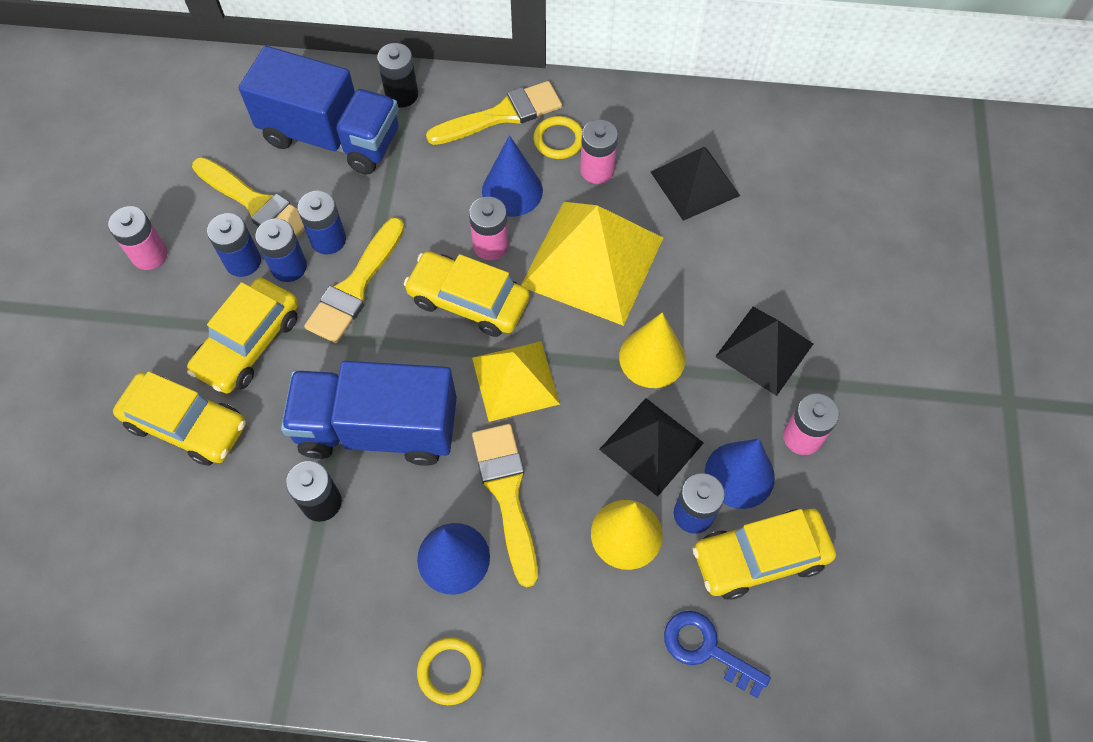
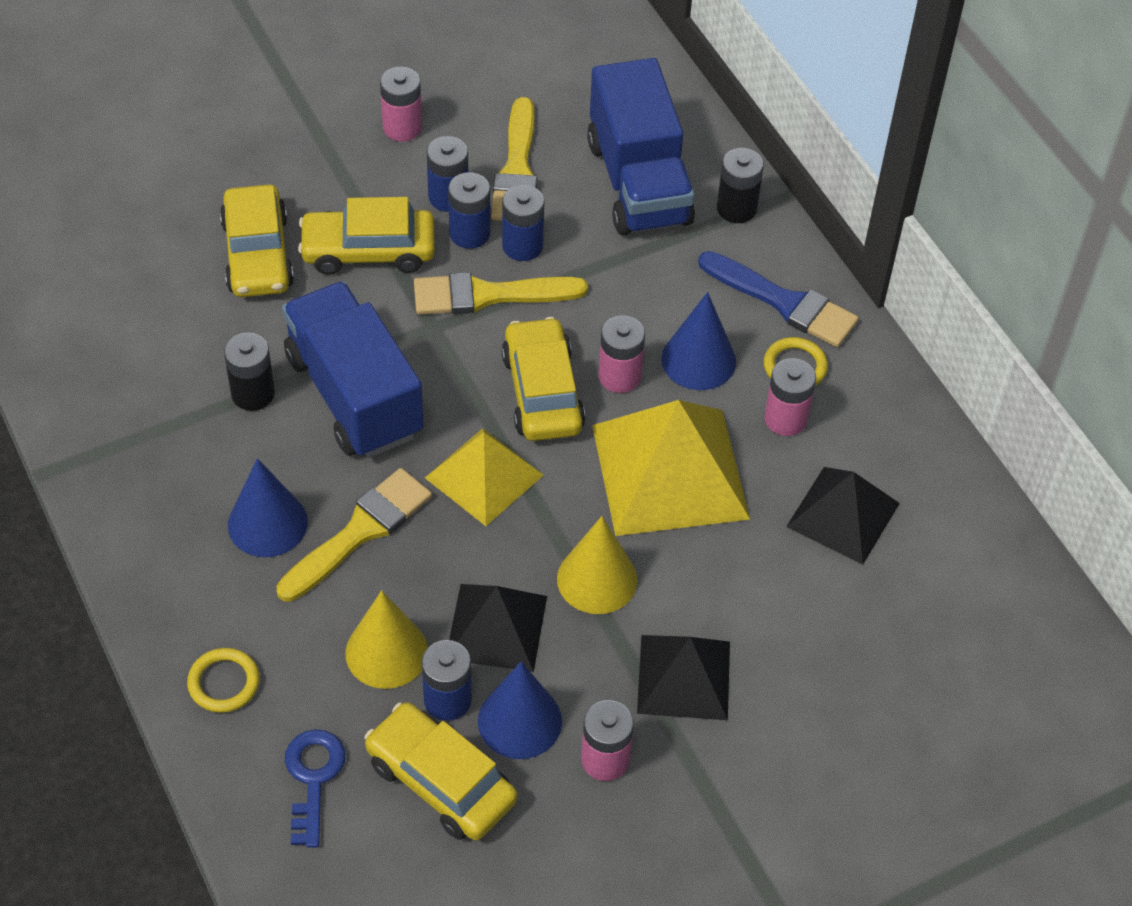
camera: 55 degrees right, 10 degrees down
yellow ring [417,637,483,705] -> yellow ring moved to [187,648,260,713]
yellow brush [426,81,562,145] -> blue brush [698,251,859,347]

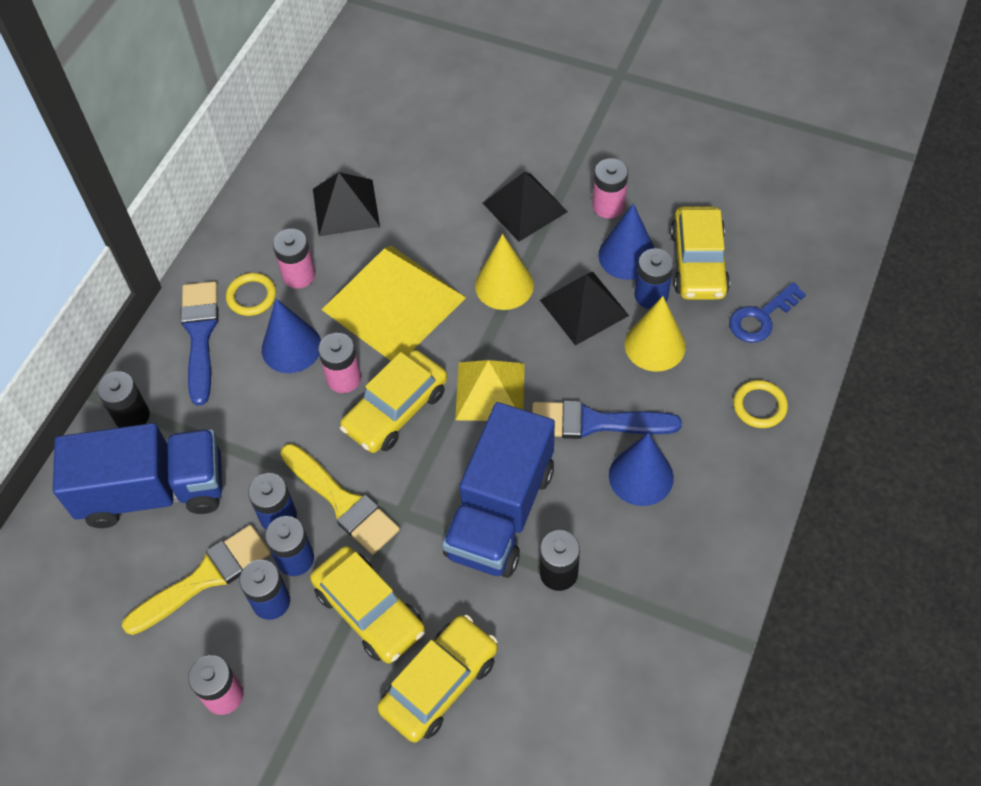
camera: 125 degrees left, 5 degrees up
yellow brush [276,468,432,602] -> blue brush [532,401,682,439]
blue truck [587,58,695,235] -> blue truck turned 45 degrees clockwise [53,423,222,528]

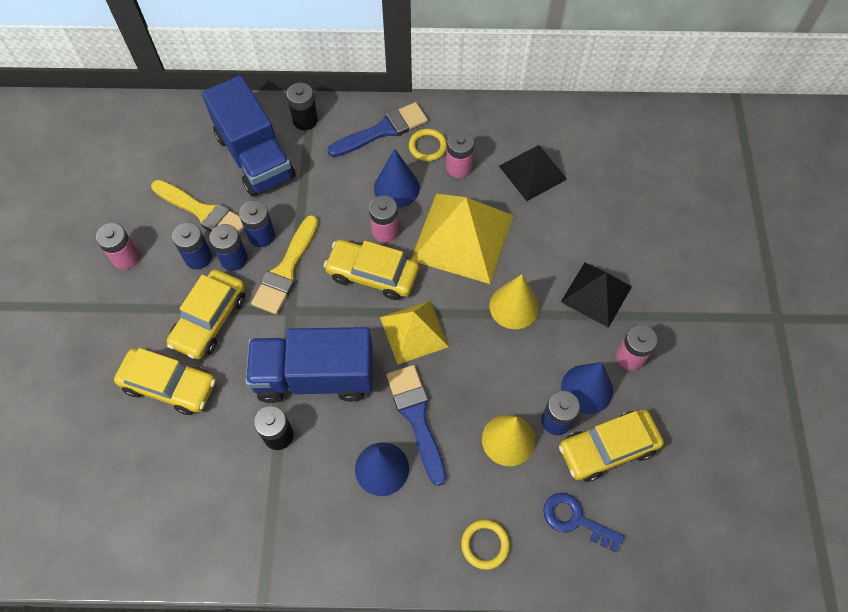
camera: 65 degrees right, 5 degrees up
black pyramid [540,272,629,346] -> none

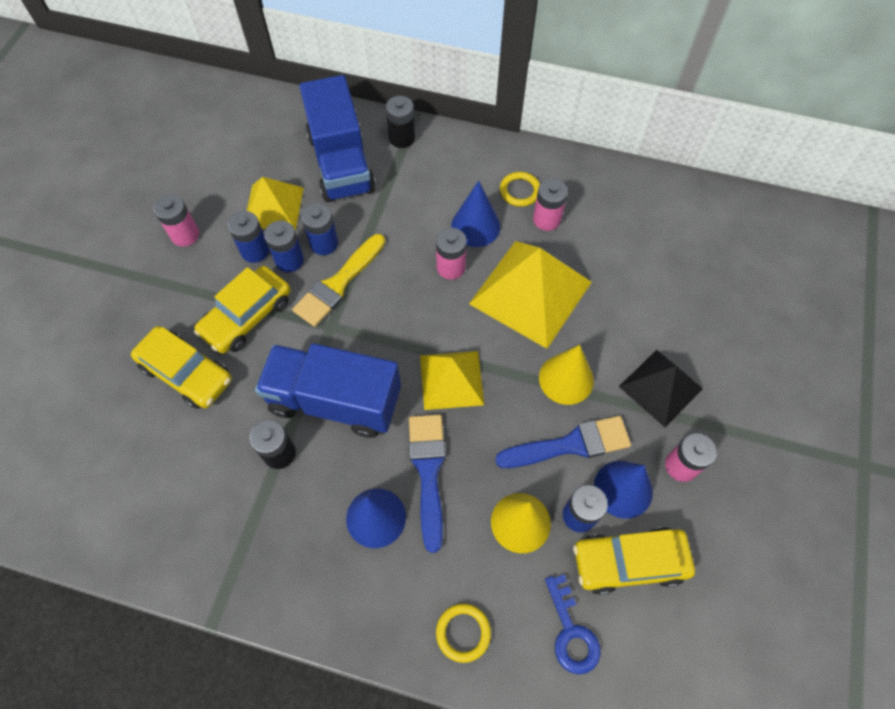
camera: 15 degrees right, 0 degrees up
yellow brush [151,180,244,234] -> yellow pyramid [247,177,304,231]
yellow car [324,240,419,300] -> none
blue brush [327,102,428,157] -> blue brush moved to [495,416,631,468]
black pyramid [499,145,567,201] -> none
blue key [543,493,624,552] -> blue key turned 150 degrees counterclockwise [545,574,601,675]

